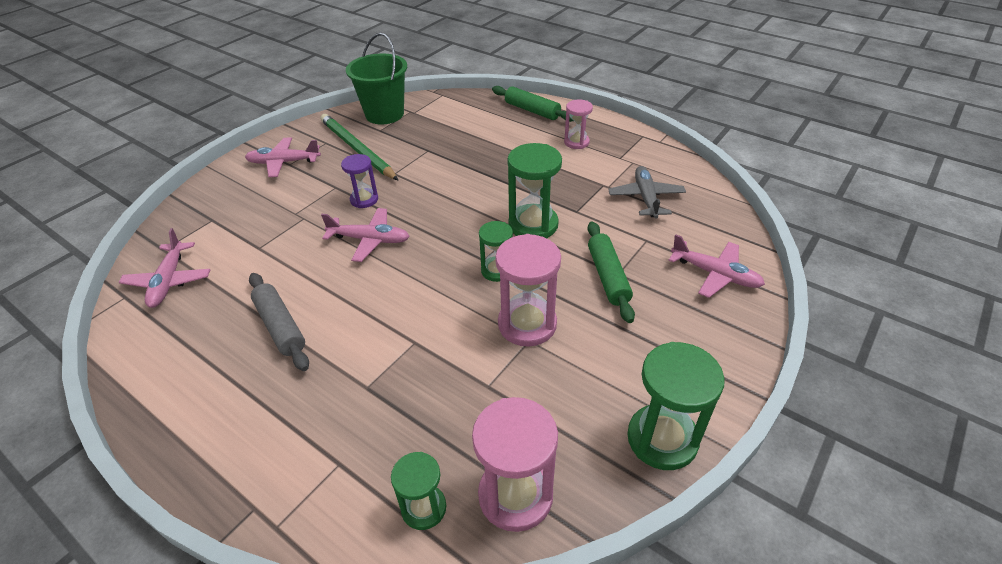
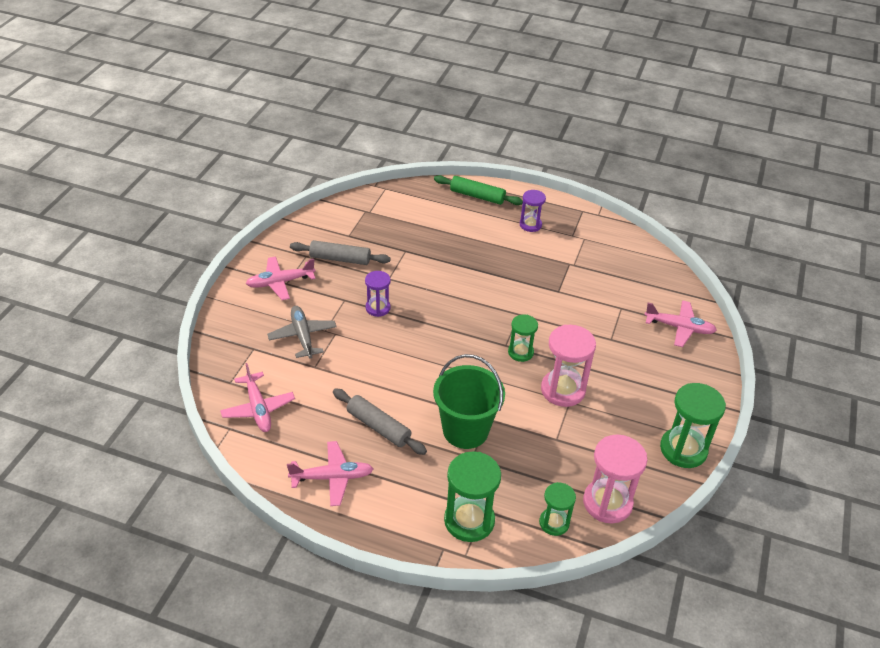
camera: 20 degrees left, 0 degrees up
green pencil [320,114,398,180] -> grey rolling pin [290,240,391,265]
pink plane [321,208,410,262] -> pink plane moved to [287,441,373,506]
green bucket [346,33,407,124] -> green bucket moved to [433,354,505,449]
green hourglass [508,143,562,238] -> green hourglass moved to [444,451,501,542]
pink hourglass [564,100,593,149] -> purple hourglass [520,190,546,232]
green rolling pin [588,221,635,323] -> none
grey plane [608,166,686,219] -> grey plane moved to [267,306,337,359]

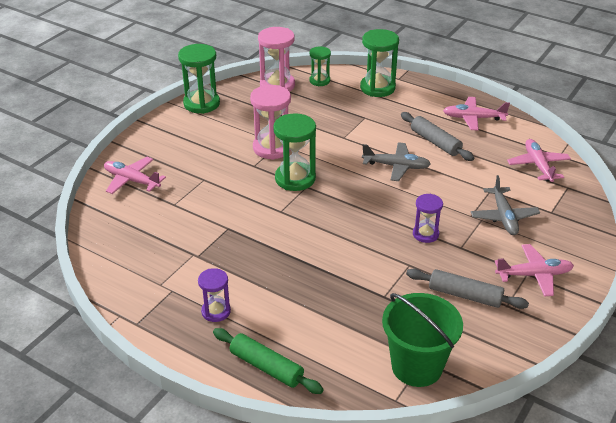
camera: 165 degrees left, 5 degrees down
green bucket [433,354,505,449] -> green bucket moved to [382,293,463,387]
green hourglass [508,314,538,362] -> green hourglass [273,113,316,191], size x1.67
none -> grey plane [362,142,431,181]

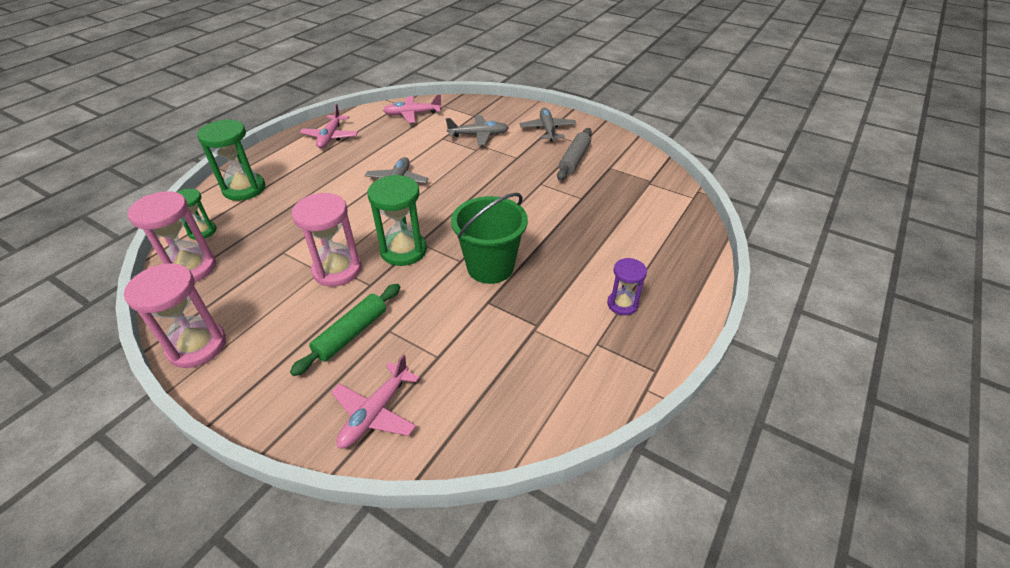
camera: 90 degrees left, 5 degrees up
green hourglass [178,44,220,114] -> pink hourglass [124,263,226,368]
green rolling pin [213,328,323,394] -> green rolling pin moved to [290,284,400,376]
green bucket [382,293,463,387] -> green bucket moved to [451,193,528,284]
grey rolling pin [401,112,474,161] -> none
purple hourglass [413,194,443,243] -> none
pink plane [495,244,574,297] -> grey plane [520,108,576,141]

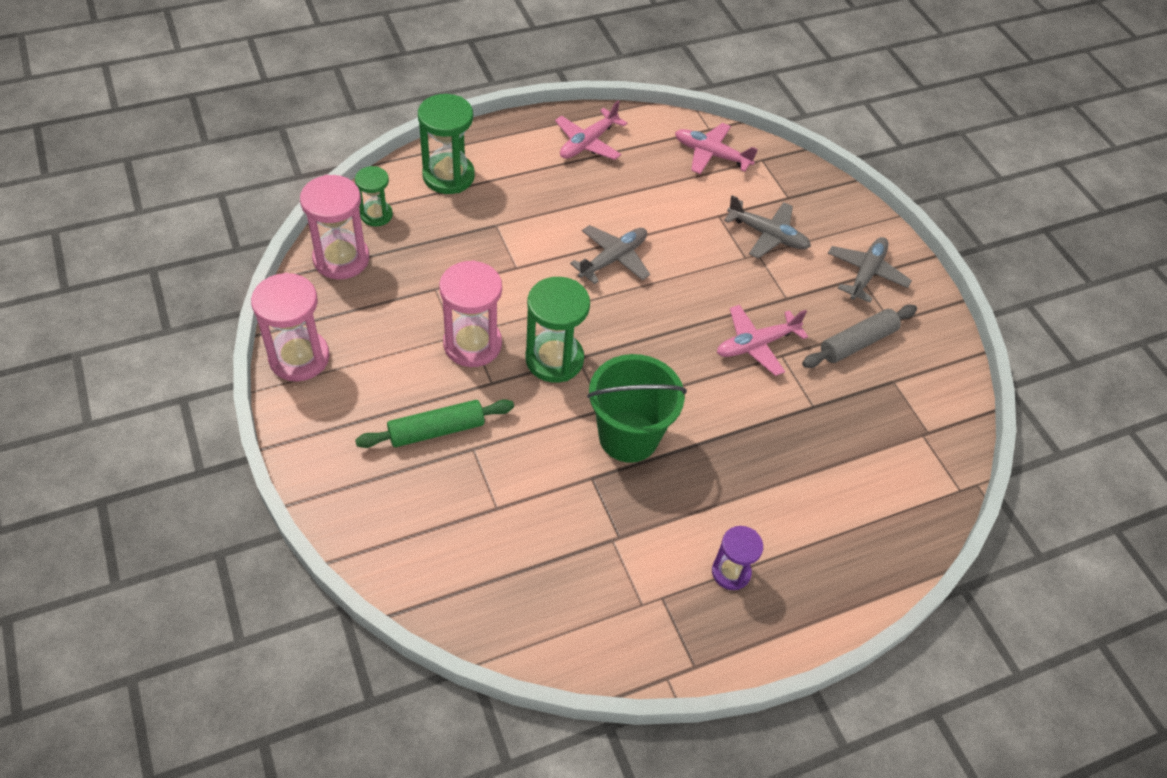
camera: 30 degrees right, 10 degrees up
pink plane [331,354,420,449] -> pink plane moved to [717,305,808,376]

